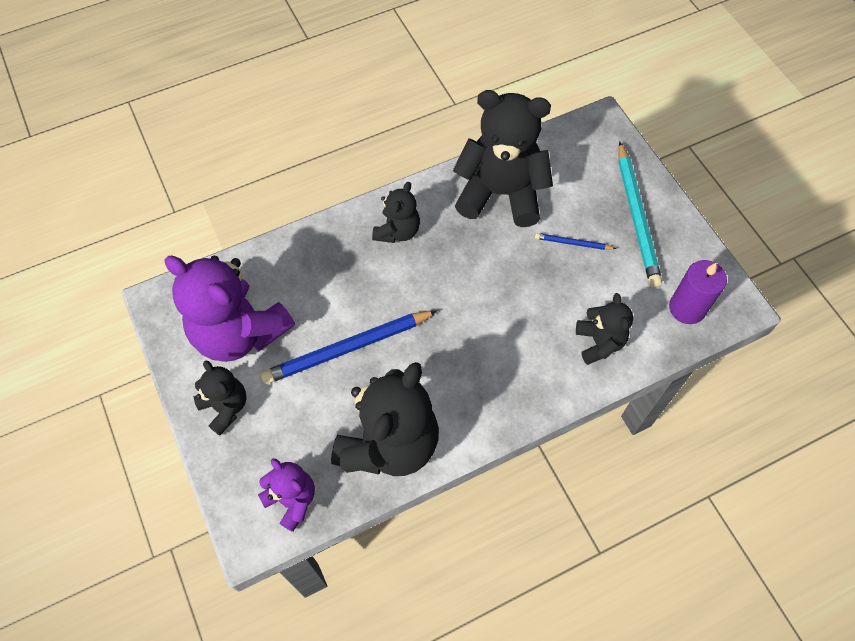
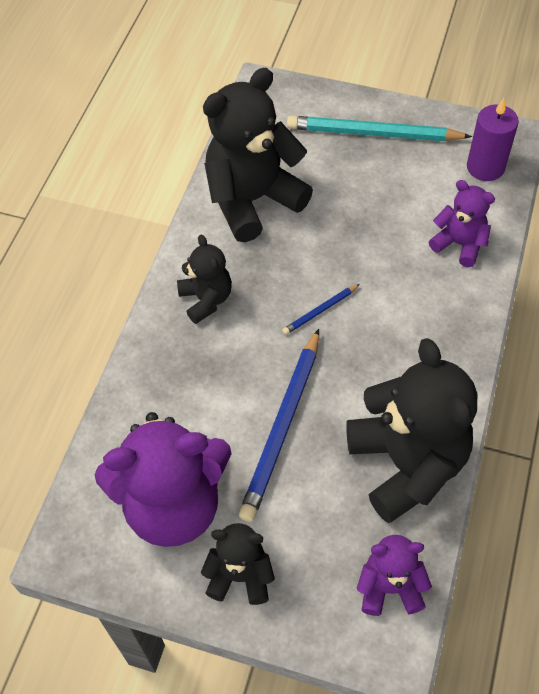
camera: 45 degrees left, 5 degrees down
blue pencil [535,233,616,250] -> blue pencil moved to [282,284,360,335]
black teddy bear [576,293,633,365] -> purple teddy bear [429,180,495,267]
turquoise pencil [618,141,662,288] -> turquoise pencil turned 150 degrees clockwise [287,116,472,141]

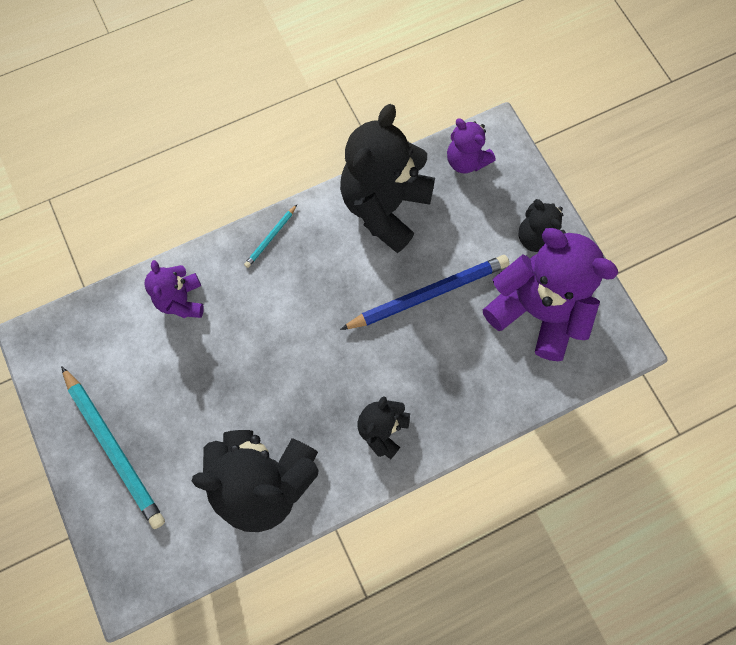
camera: 135 degrees left, 15 degrees up
blue pencil [282,284,360,335] -> none
purple candle [467,98,519,181] -> none
none -> turquoise pencil [244,205,297,268]

